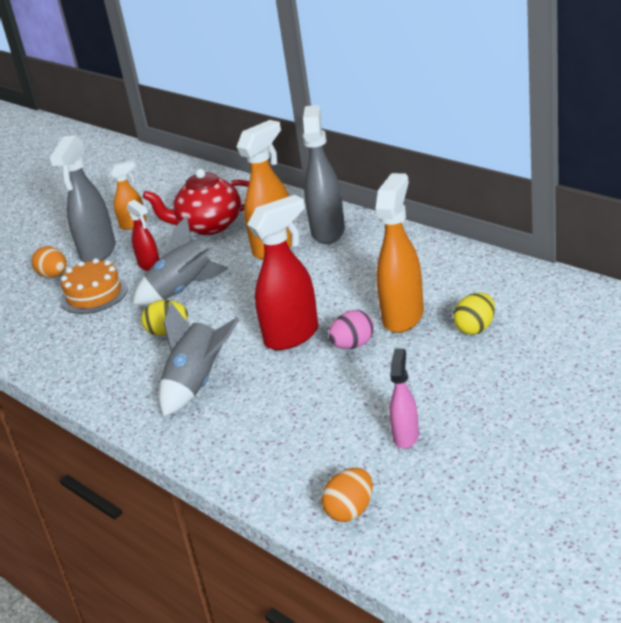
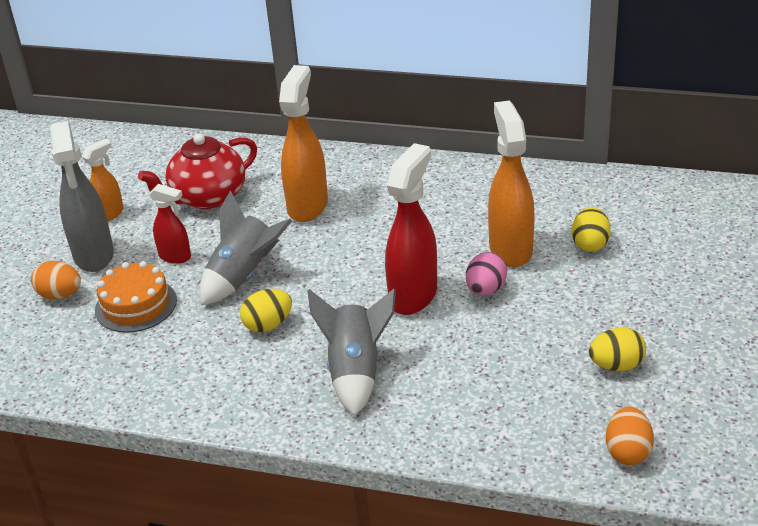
camera: 30 degrees left, 5 degrees up
grey spray bottle [302,105,345,244] -> none
pink spray bottle [389,349,419,449] -> yellow egg [589,327,646,371]

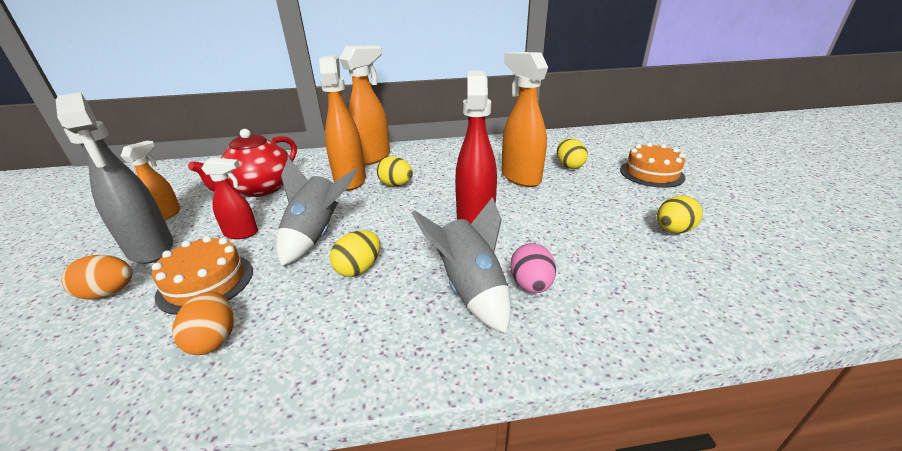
camera: 25 degrees left, 5 degrees down
pink egg [466,252,507,296] -> pink egg moved to [510,243,556,293]
orange egg [606,407,654,465] -> orange egg moved to [172,291,234,355]
none -> orange spray bottle [339,45,390,166]
none -> yellow egg [377,156,413,186]
none -> orange cake [620,143,686,188]

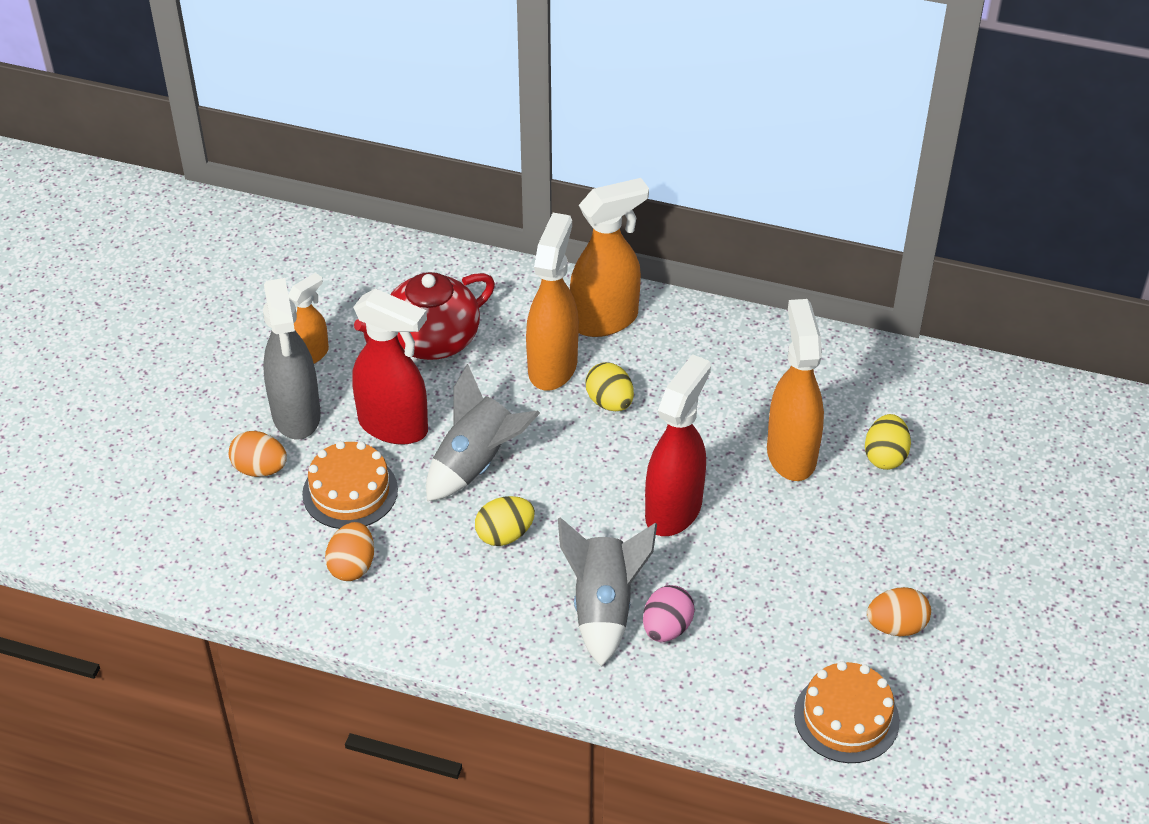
camera: 25 degrees right, 15 degrees up
red spray bottle [201,158,258,239] -> red spray bottle [352,288,428,445], size x1.79
orange cake [620,143,686,188] -> orange cake moved to [794,661,900,763]
yellow egg [657,196,703,233] -> orange egg [867,587,931,636]

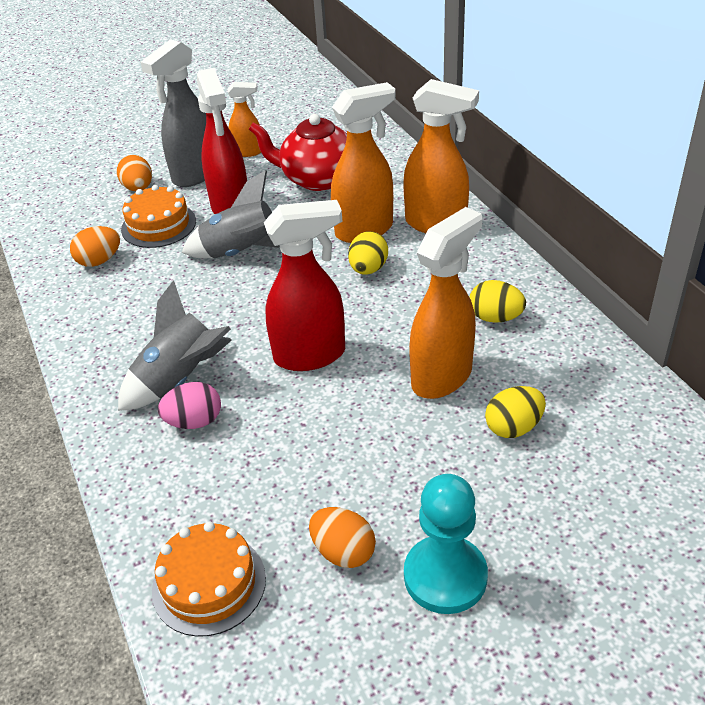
camera: 50 degrees right, 5 degrees down
yellow egg [475,496,535,546] -> yellow egg moved to [470,280,526,323]
none -> turquoise pawn [404,474,488,614]

